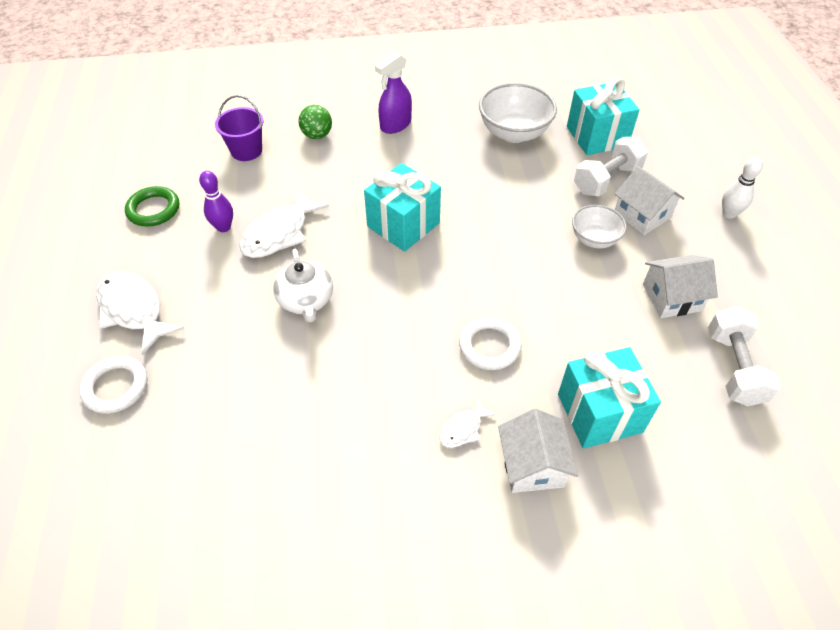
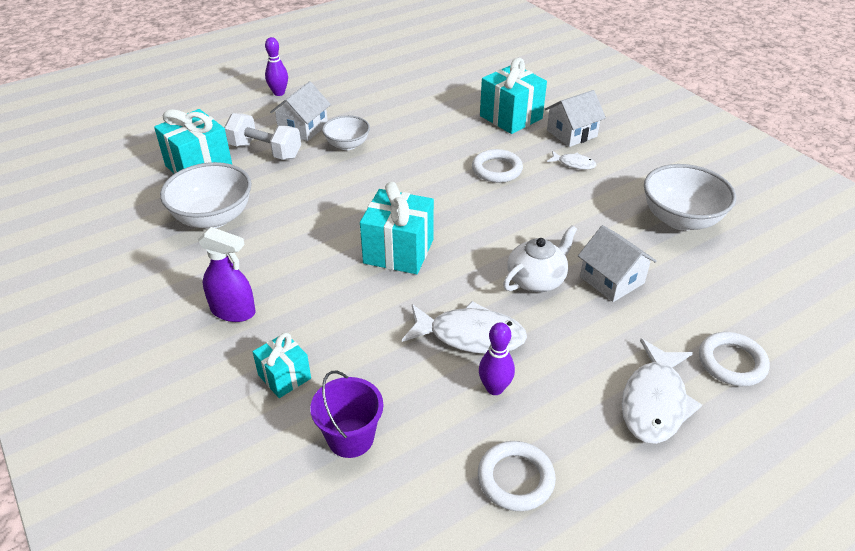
camera: 115 degrees left, 10 degrees down
green ring [125,186,179,226] -> white ring [478,441,556,511]
green ball [299,105,332,139] -> turquoise gift [253,333,311,398]
white house [643,255,718,318] -> white house moved to [578,225,657,302]
white dumbbell [708,306,781,406] -> none
white bowling pin [722,157,763,219] -> purple bowling pin [265,37,288,96]
none -> white bowl [644,164,736,231]

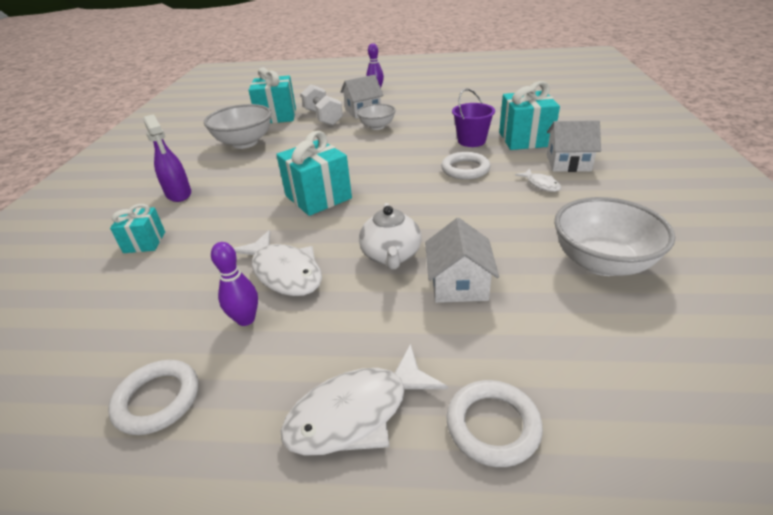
camera: 40 degrees right, 5 degrees down
purple bucket [310,371,383,458] -> purple bucket moved to [452,88,495,147]
white teapot [503,225,577,292] -> white teapot turned 90 degrees clockwise [359,203,421,270]

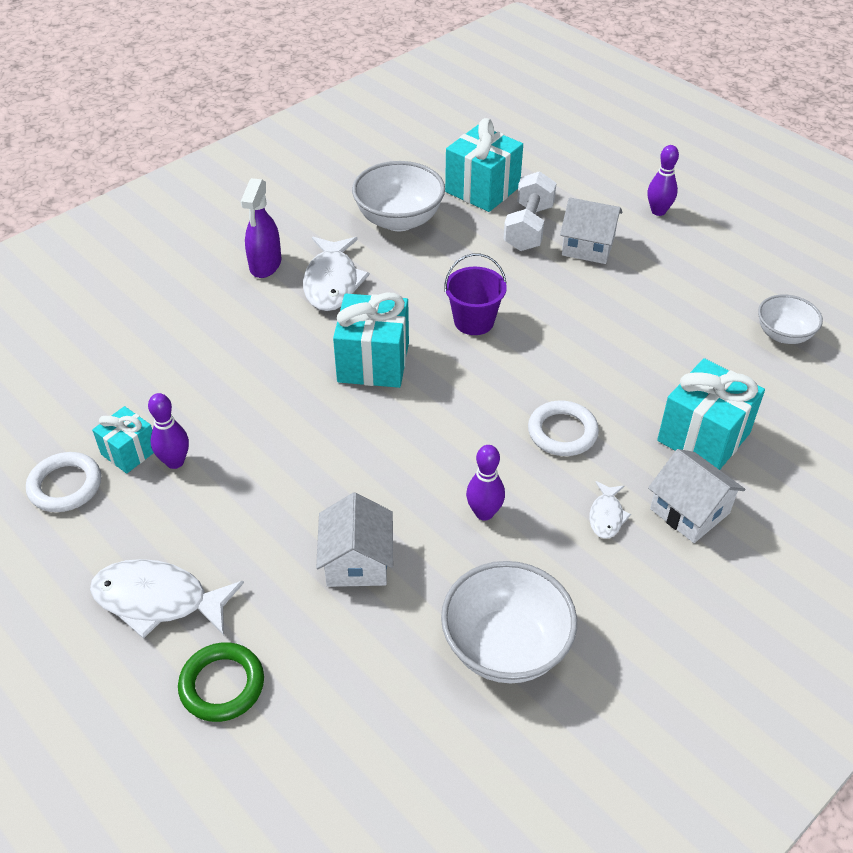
camera: 40 degrees right, 10 degrees up
turquoise gift [110,204,165,253] -> turquoise gift moved to [92,406,154,474]
white fish [234,230,322,296] -> white fish moved to [303,237,370,311]
white bowl [357,104,396,130] -> white bowl moved to [758,295,823,344]
white teapot [359,203,421,270] -> none
white house [425,218,499,303] -> white house turned 45 degrees counterclockwise [316,492,393,587]
white ring [446,380,543,467] -> green ring [178,642,264,722]
purple bucket [452,88,495,147] -> purple bucket moved to [444,254,507,335]
none -> purple bowling pin [466,445,505,521]

